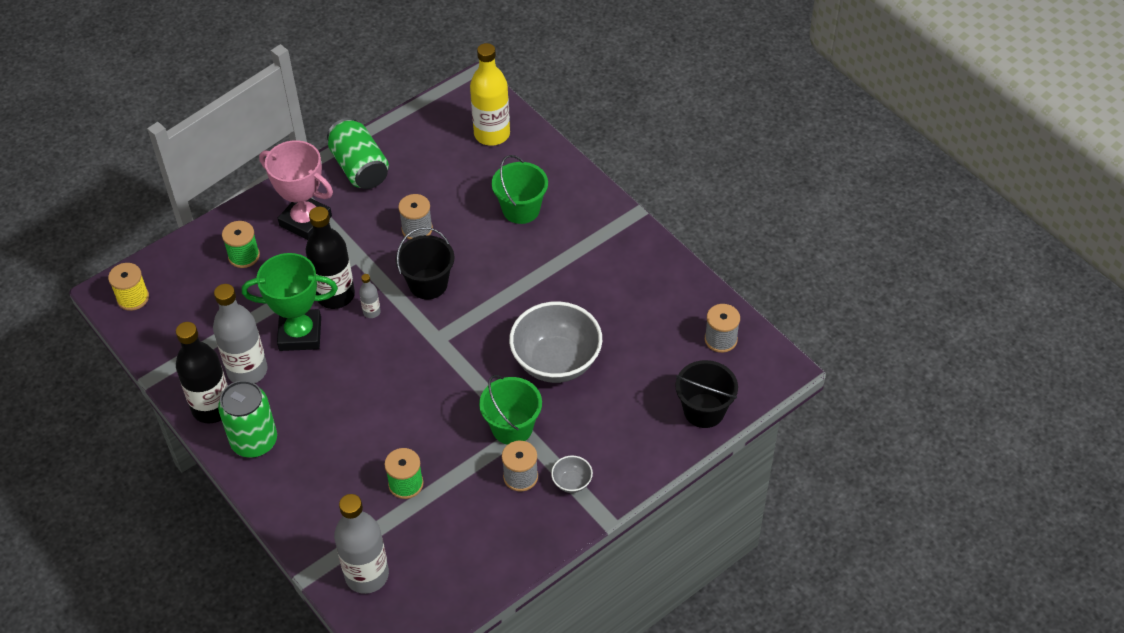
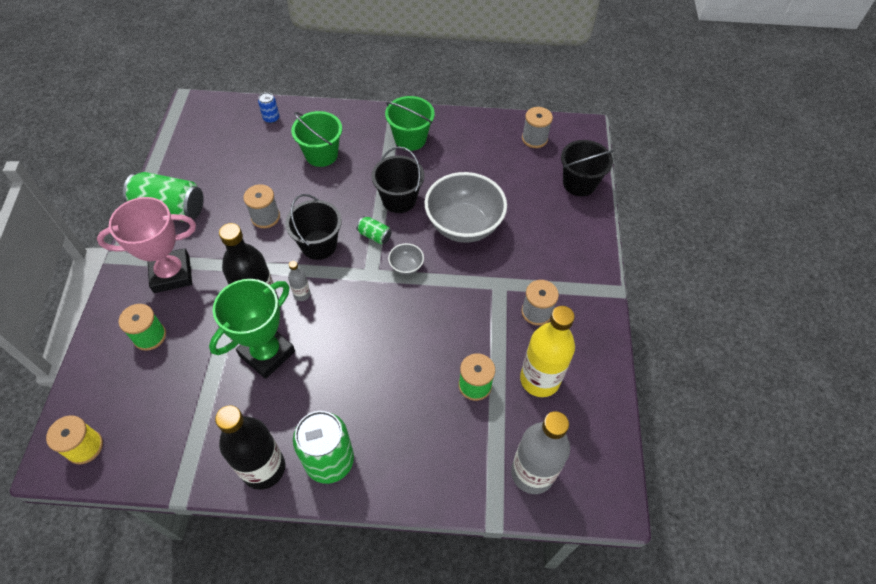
camera: 50 degrees left, 5 degrees up
grey bottle [213,284,267,383] -> none
yellow bottle [470,43,510,146] -> yellow bottle moved to [520,306,575,397]
green bucket [479,375,542,445] -> green bucket moved to [385,96,435,151]
grey bowl [551,455,593,493] -> grey bowl moved to [388,243,424,275]
none -> blue can [258,92,279,123]
none -> green can [357,216,391,244]
none -> black bucket [372,147,425,213]

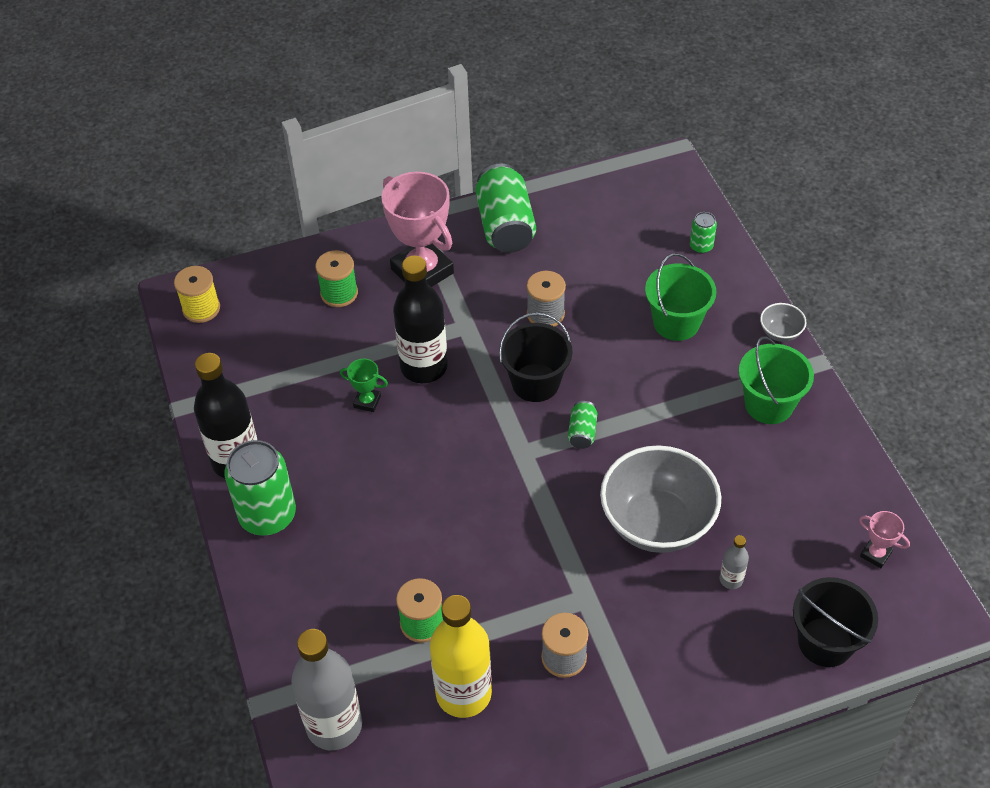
camera: 70 degrees right, 5 degrees down
green trophy [209,279,295,379] -> green trophy [340,359,388,412], size x0.44
blue can [258,92,279,123] -> green can [690,212,717,254]
grey bottle [288,261,311,301] -> grey bottle moved to [720,535,749,589]
black bucket [372,147,425,213] -> none
grey bowl [388,243,424,275] -> grey bowl moved to [760,303,806,342]
grey spool [522,107,553,148] -> pink trophy [859,511,910,568]

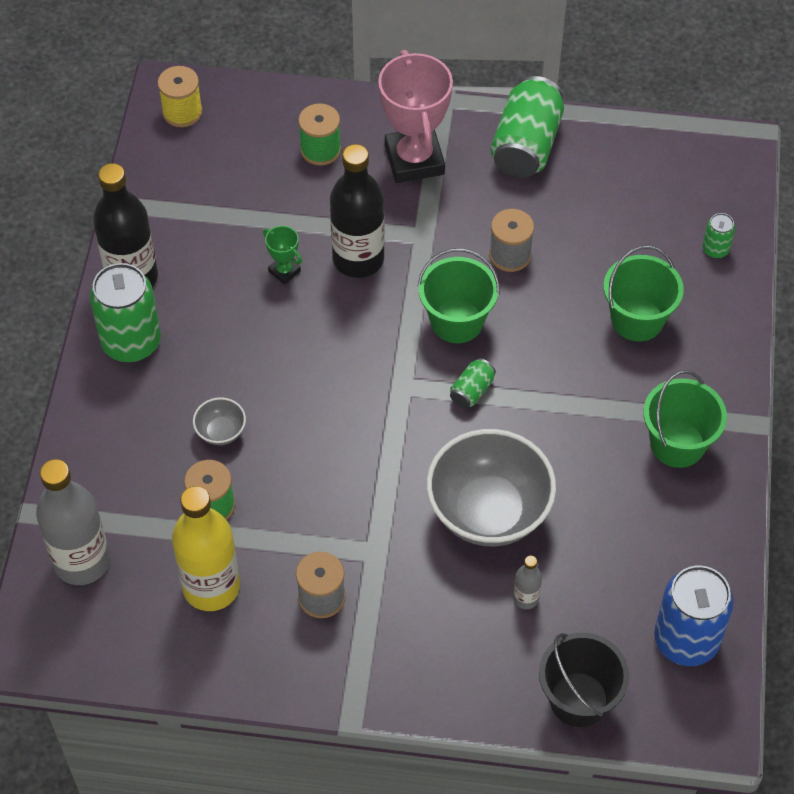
camera: 25 degrees right, 5 degrees up
black bucket [499,312,572,402] -> green bucket [418,248,500,343]
grey bowl [760,303,806,342] -> grey bowl moved to [193,397,246,445]
pink trophy [859,511,910,568] -> blue can [654,566,734,666]

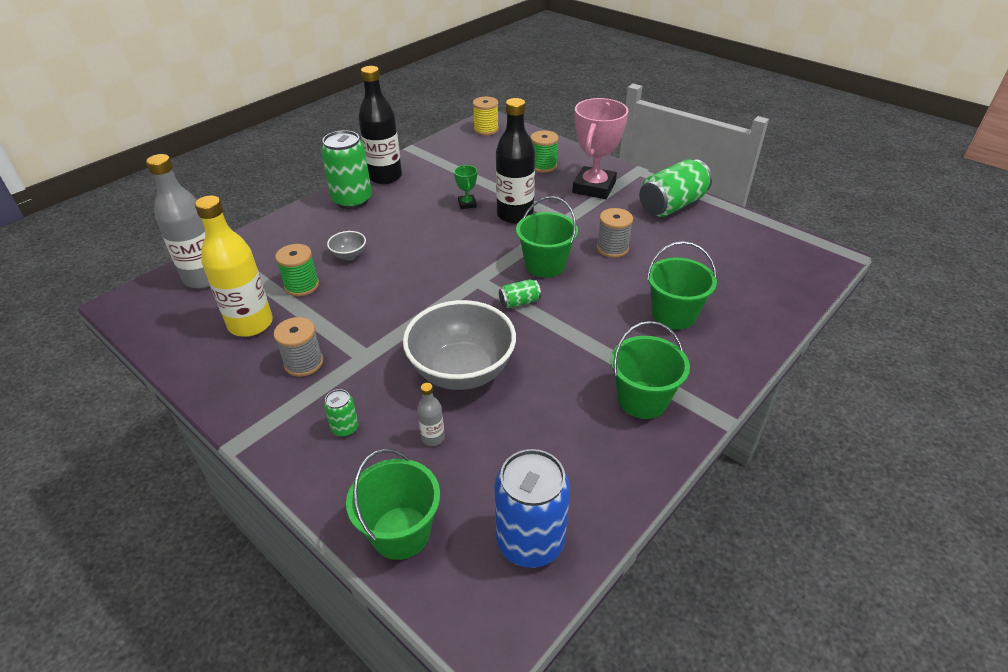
camera: 35 degrees right, 15 degrees down
black bucket [539,633,629,727] -> green bucket [346,449,440,560]
green can [703,213,735,259] -> green can moved to [324,389,358,437]

